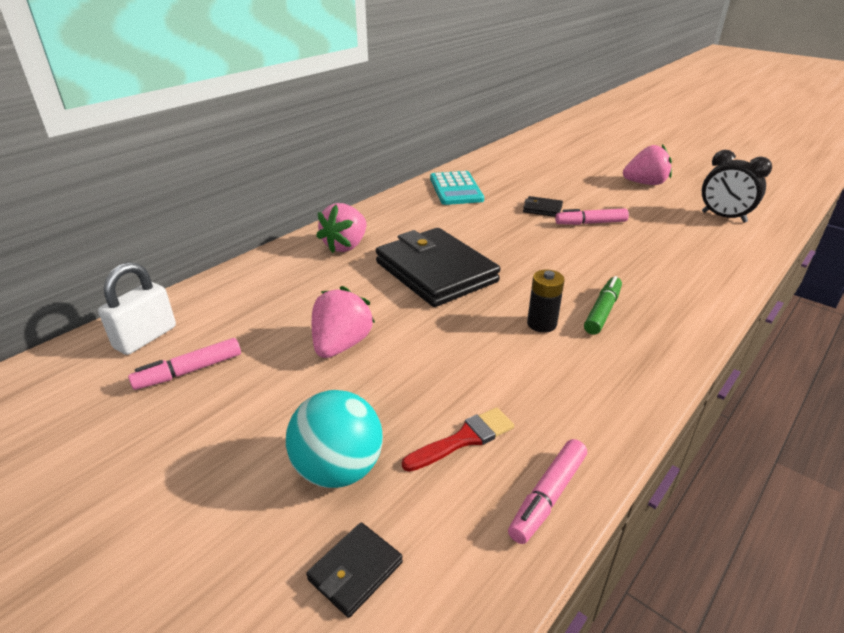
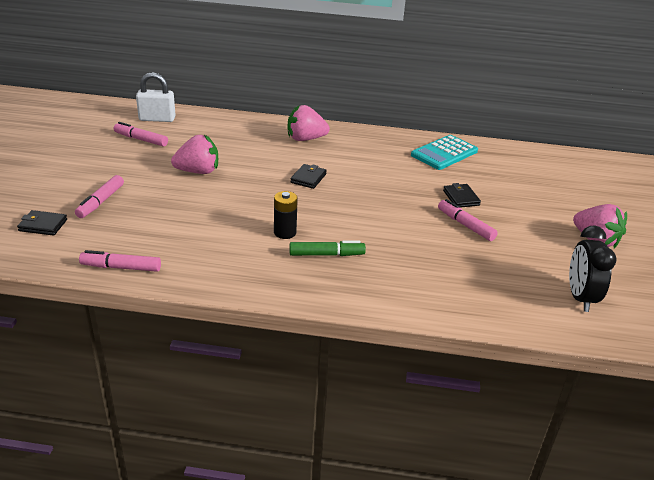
camera: 55 degrees right, 0 degrees up
turquoise ball [286,390,383,488] -> pink marker [75,175,124,218]
black wallet [376,228,500,307] -> black wallet [290,164,327,189], size x0.41
red brush [402,407,514,472] -> none

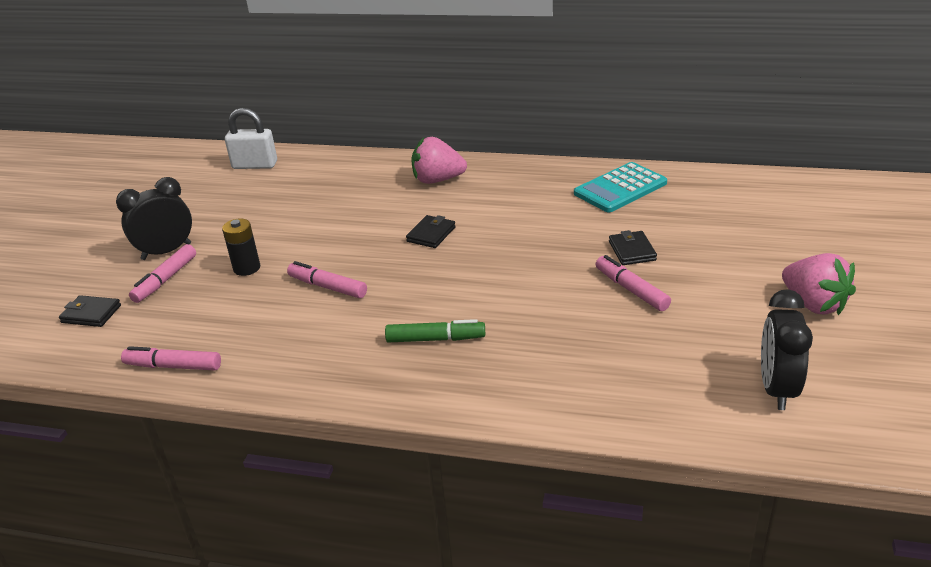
camera: 10 degrees right, 0 degrees up
pink marker [114,122,168,147] -> pink marker moved to [287,261,367,298]
pink strawberry [171,135,218,174] -> none
black battery [274,191,298,239] -> black battery moved to [222,218,260,276]
none -> black clock [116,177,192,260]

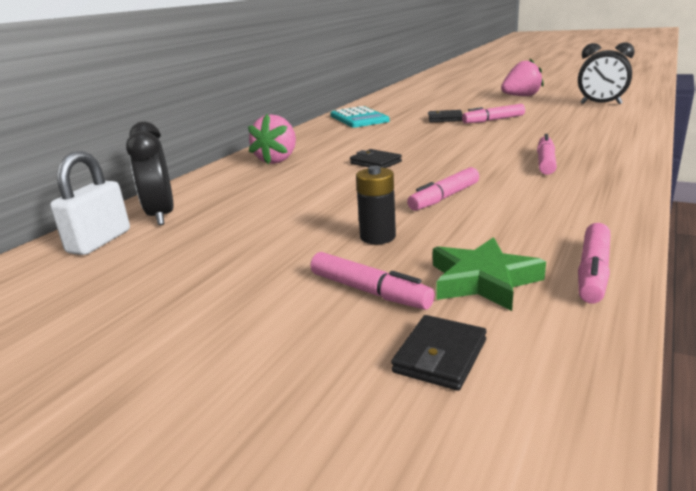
camera: 75 degrees left, 10 degrees down
black clock [116,177,192,260] -> black clock moved to [126,121,174,225]
green marker [385,319,485,343] -> pink marker [537,134,557,175]
none -> green star [433,237,546,311]

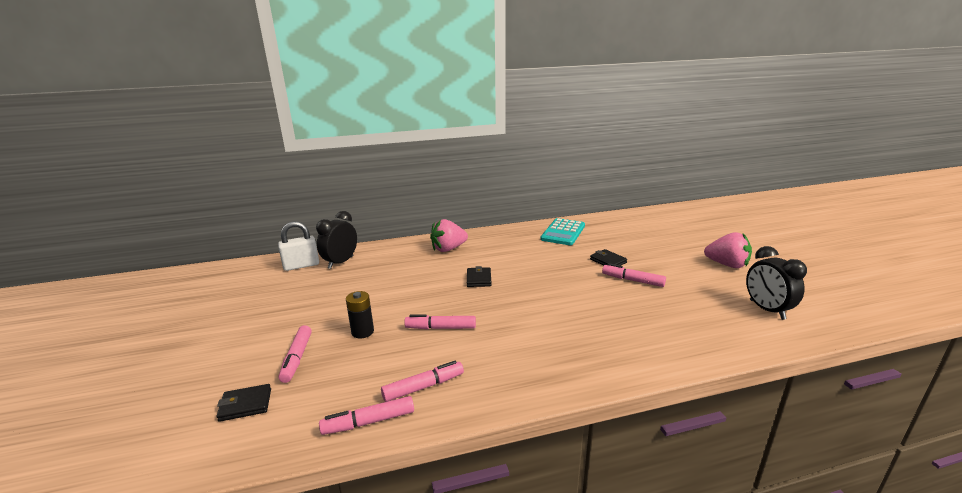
camera: 45 degrees right, 0 degrees up
green star [433,237,546,311] -> none
pink marker [537,134,557,175] -> pink marker moved to [381,361,464,402]

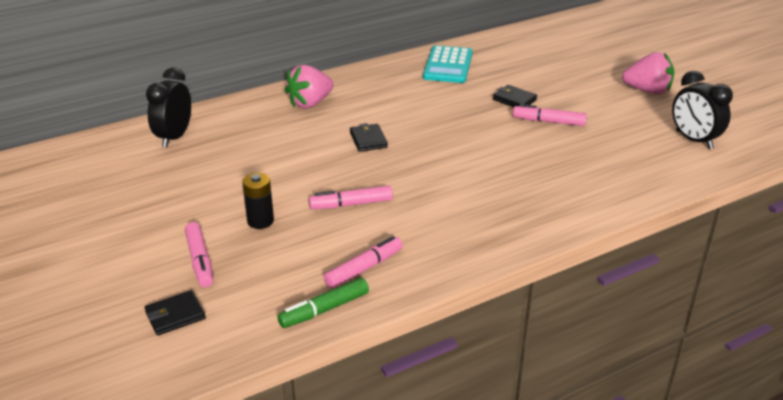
camera: 15 degrees left, 10 degrees up
white padlock [278,221,319,271] -> none
pink marker [319,396,414,435] -> green marker [277,278,369,328]

